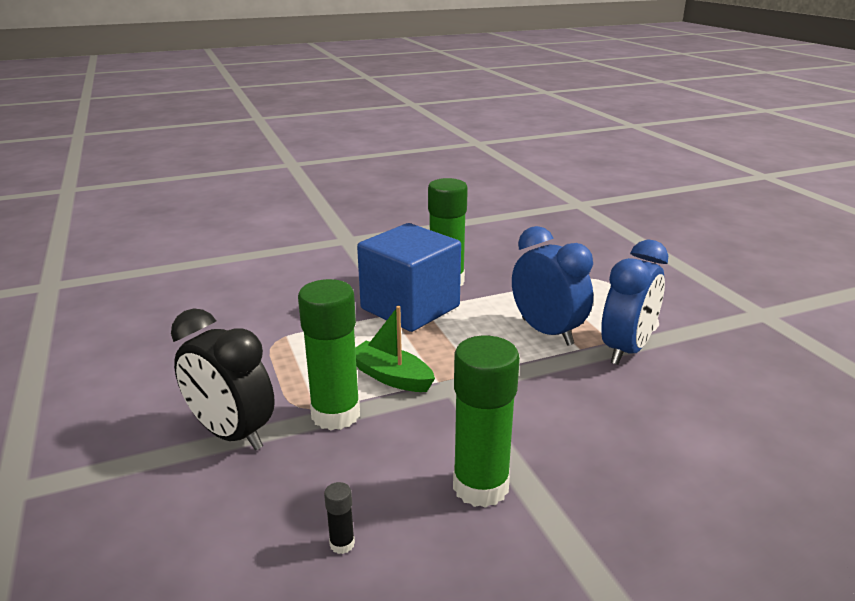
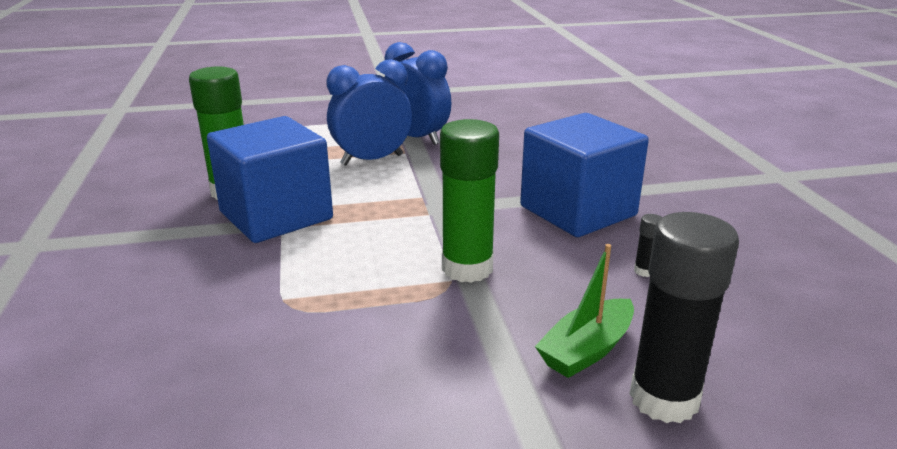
camera: 80 degrees left, 0 degrees up
black clock [171,308,275,450] -> none
green boat [355,306,435,392] -> green boat moved to [535,244,634,378]
green glue stick [453,335,520,508] -> blue cube [520,113,649,237]
none -> black glue stick [630,212,739,423]

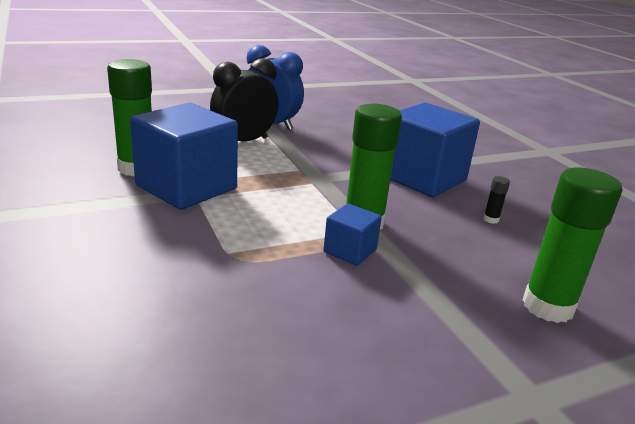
camera: 15 degrees left, 0 degrees up
blue clock [327,59,412,166] -> black clock [210,58,278,141]
green boat [535,244,634,378] -> none
black glue stick [630,212,739,423] -> green glue stick [523,168,622,323]
none -> blue cube [323,203,382,266]

